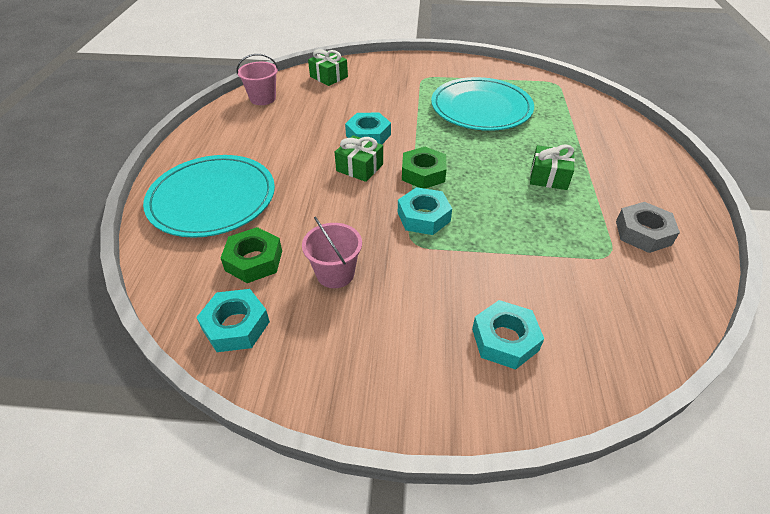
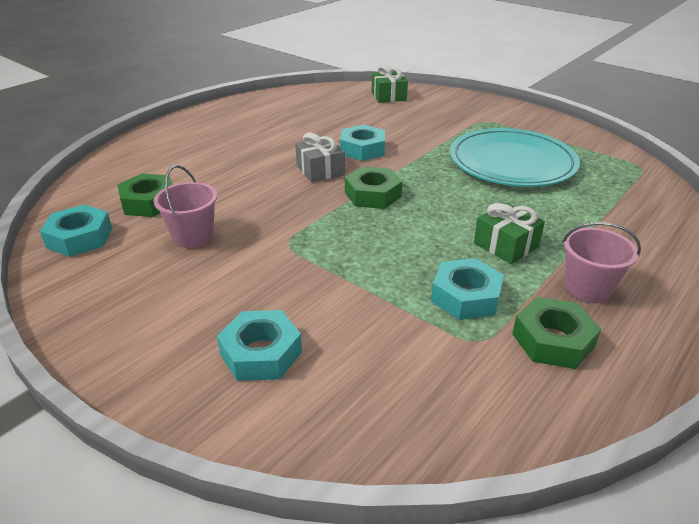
camera: 35 degrees right, 10 degrees down
turquoise plate [143,155,275,238] -> none
pink bucket [236,54,278,105] -> pink bucket moved to [562,222,641,303]
green gift [335,135,383,182] -> grey gift [295,133,345,182]
turquoise nut [398,187,452,235] -> turquoise nut moved to [431,258,504,320]
grey nut [616,202,680,253] -> green nut [512,297,601,369]

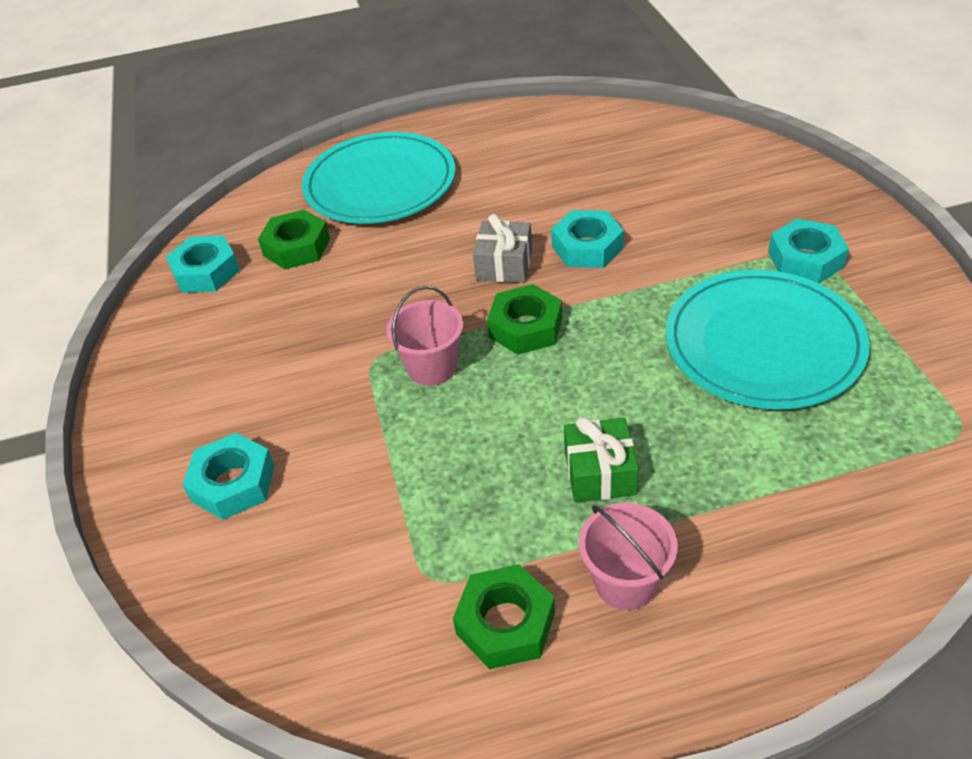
camera: 40 degrees right, 10 degrees up
pink bucket [154,165,217,248] -> pink bucket moved to [386,286,463,386]
green gift [372,65,408,103] -> none
turquoise nut [431,258,504,320] -> turquoise nut moved to [768,218,849,284]
none -> turquoise plate [302,132,456,224]

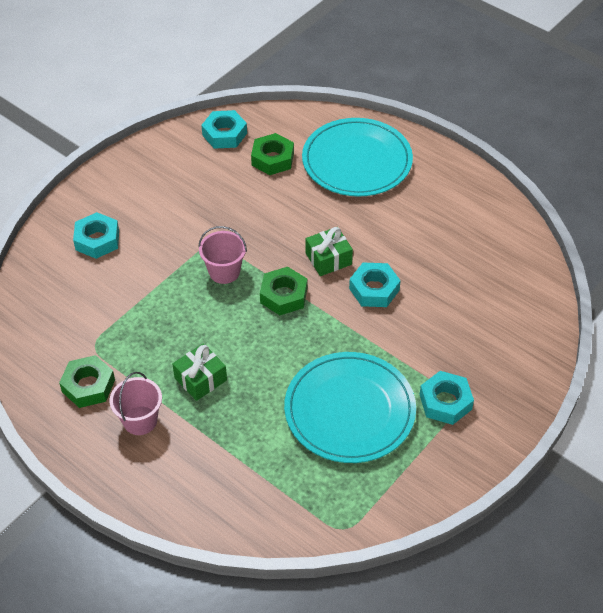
camera: 50 degrees right, 5 degrees up
grey gift [473,214,532,283] -> green gift [306,227,353,276]

